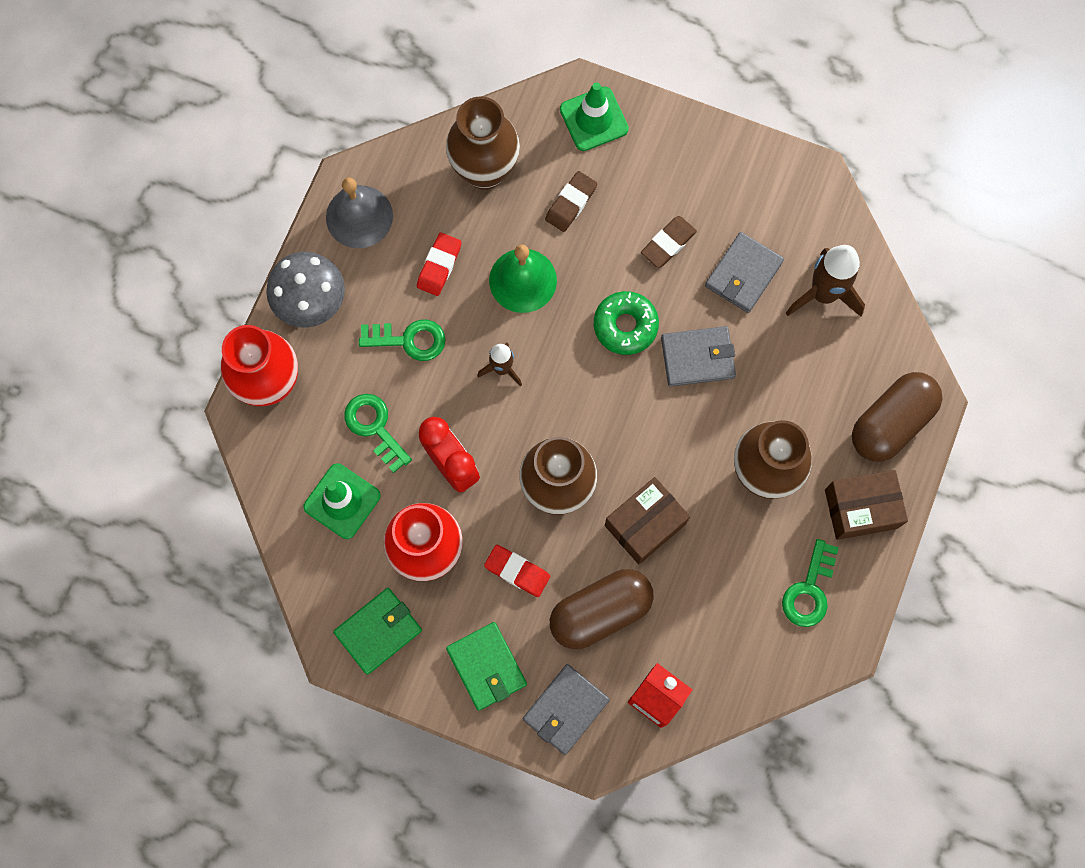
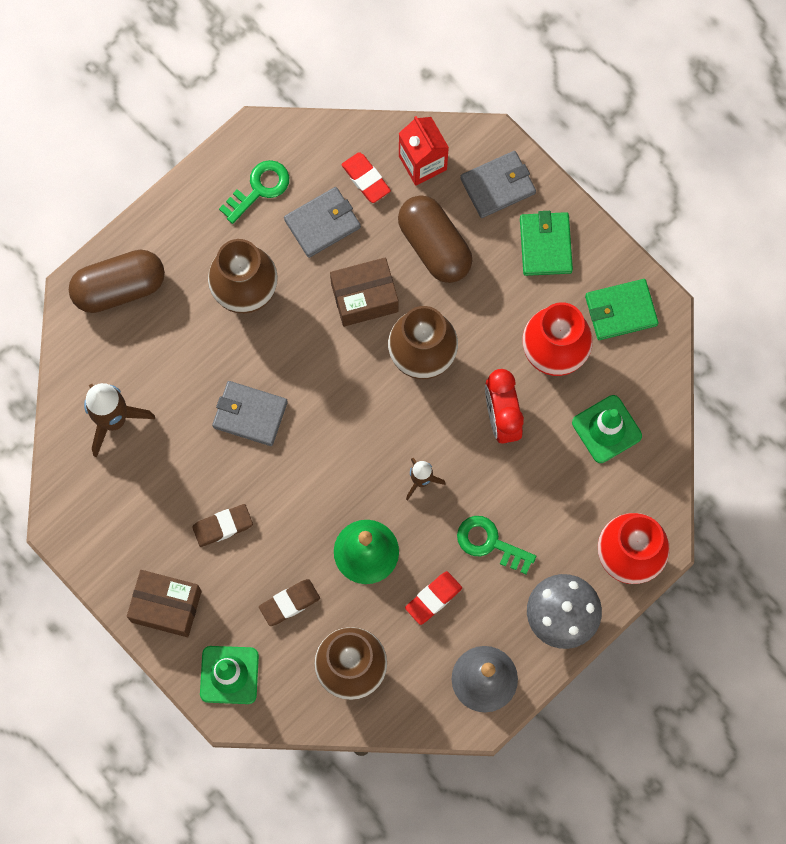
camera: 155 degrees left, 0 degrees up
green key [344,394,412,473] -> none
red eraser [484,545,550,597] -> red eraser moved to [341,152,391,203]
brown capsule [550,569,653,649] -> brown capsule turned 60 degrees clockwise [398,195,473,283]
green donut [594,291,659,355] -> none
grey wallet [705,232,784,313] -> grey wallet moved to [284,187,361,258]
brown box [825,470,908,540] -> brown box moved to [127,570,202,637]

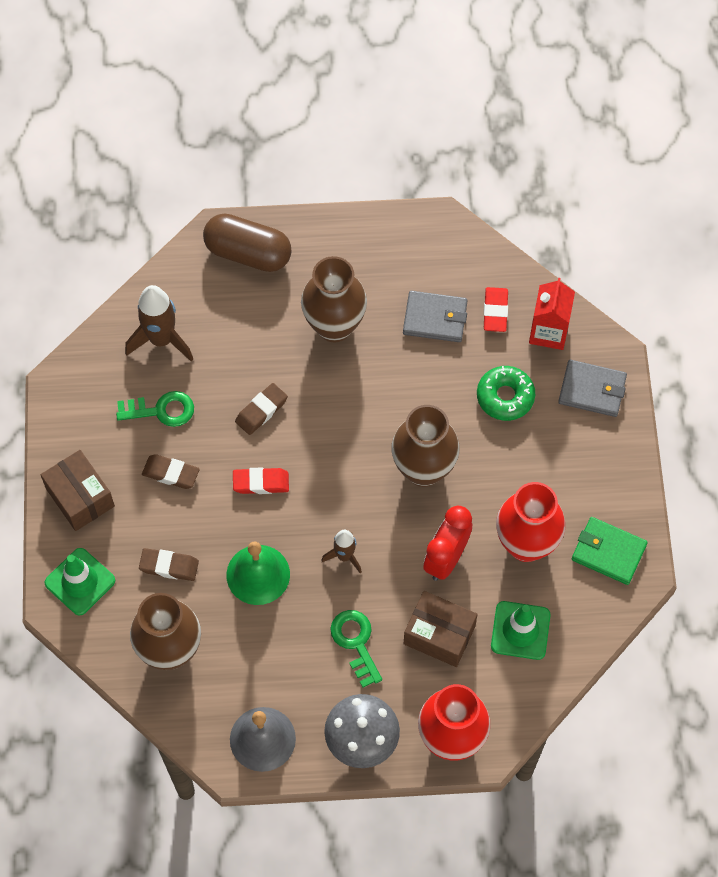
camera: 40 degrees right, 10 degrees down
grey wallet [212,381,288,446] -> brown eraser [235,383,288,435]
green key [219,160,289,224] -> green key moved to [116,391,194,427]
brown box [330,257,398,327] -> brown box moved to [404,591,478,667]
brown capsule [398,195,473,283] -> green donut [477,366,535,421]
red eraser [405,571,462,625] -> red eraser moved to [233,467,289,494]
green wallet [520,211,573,276] -> none

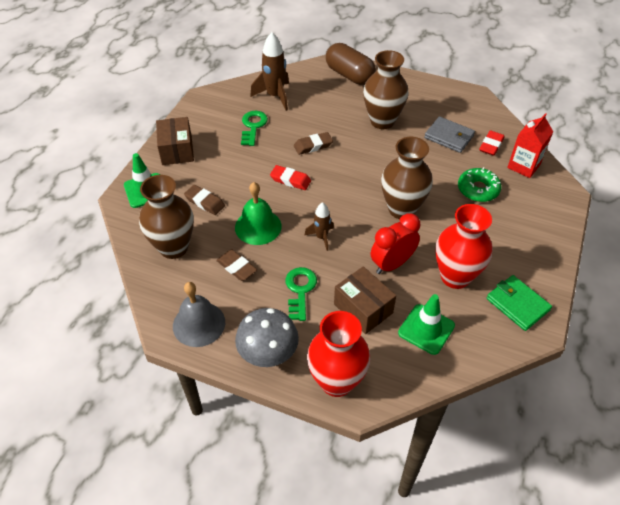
camera: 25 degrees right, 15 degrees down
green key [116,391,194,427] -> green key turned 105 degrees counterclockwise [241,111,268,146]
brown eraser [142,454,200,489] -> brown eraser moved to [216,250,257,281]
grey wallet [558,360,627,417] -> none

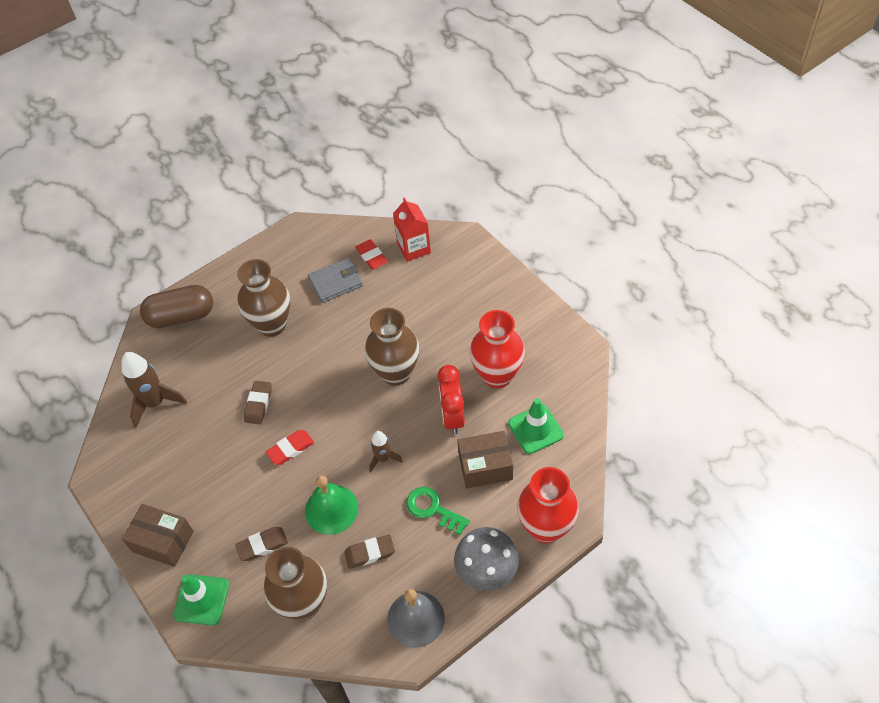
camera: 55 degrees left, 5 degrees up
green key [241,111,268,146] -> none
green donut [458,167,501,202] -> none
green wallet [487,275,552,331] -> none

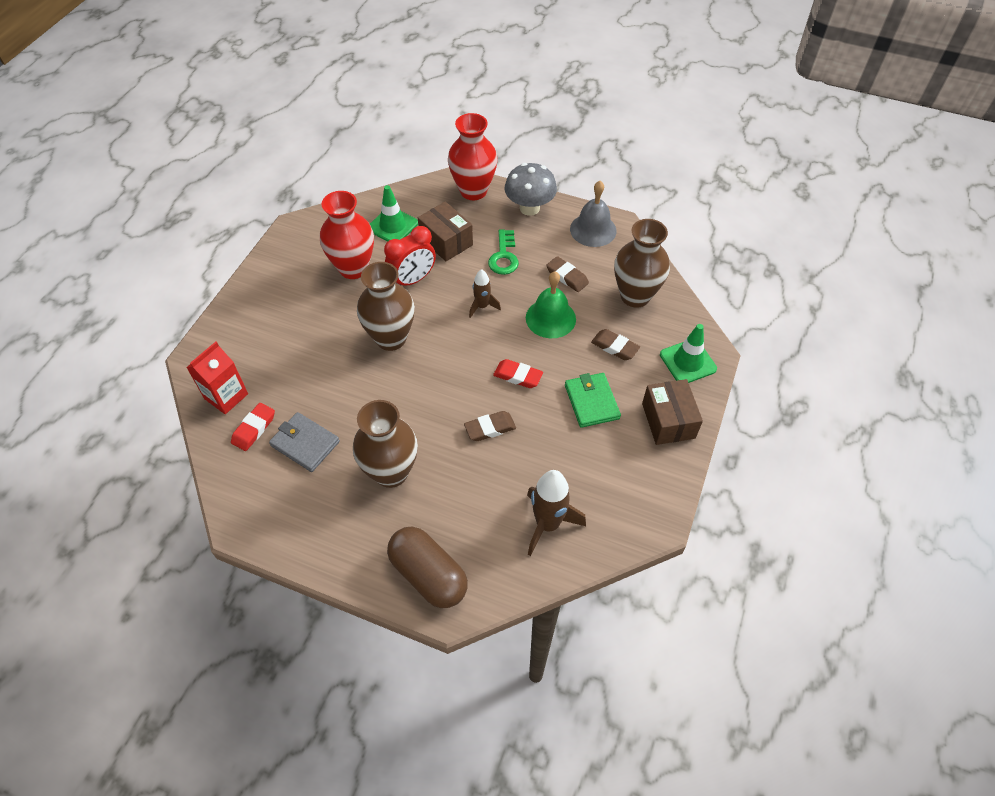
camera: 125 degrees left, 0 degrees up
none -> green wallet [565,373,621,428]

